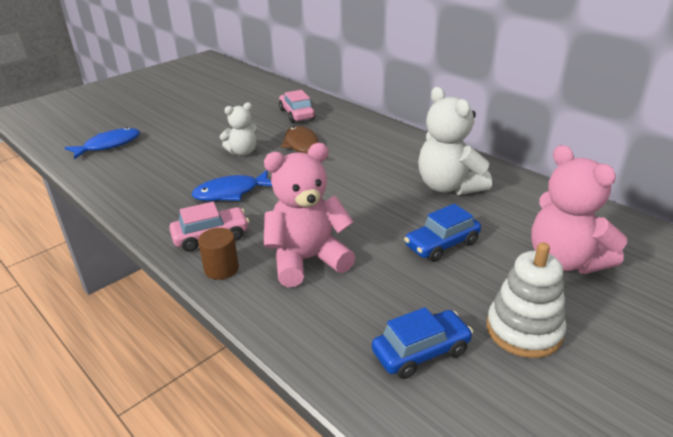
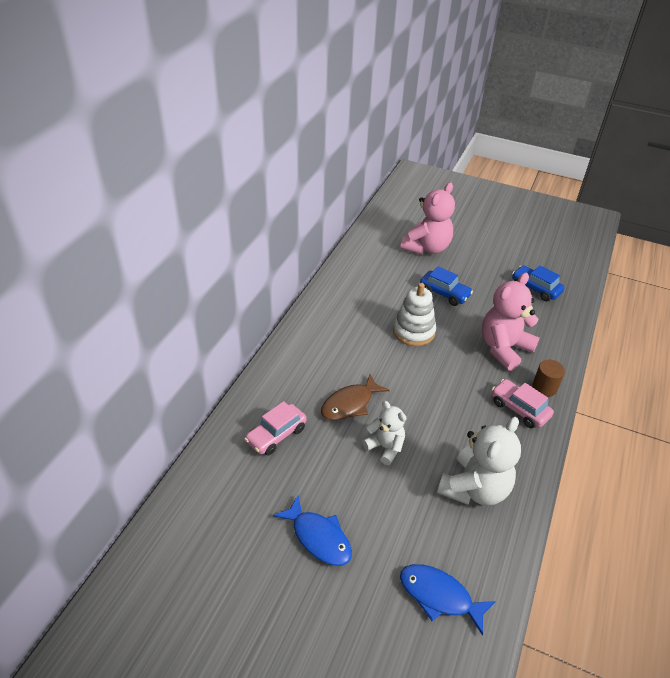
camera: 115 degrees left, 10 degrees up
blue fish [192,170,272,201] -> blue fish moved to [273,495,352,566]
pink teddy bear [263,143,355,287] -> pink teddy bear turned 90 degrees clockwise [481,273,539,371]
white teddy bear [418,87,492,195] -> white teddy bear moved to [437,417,521,506]
white stacking toy [486,242,566,358] -> white stacking toy moved to [393,283,436,346]

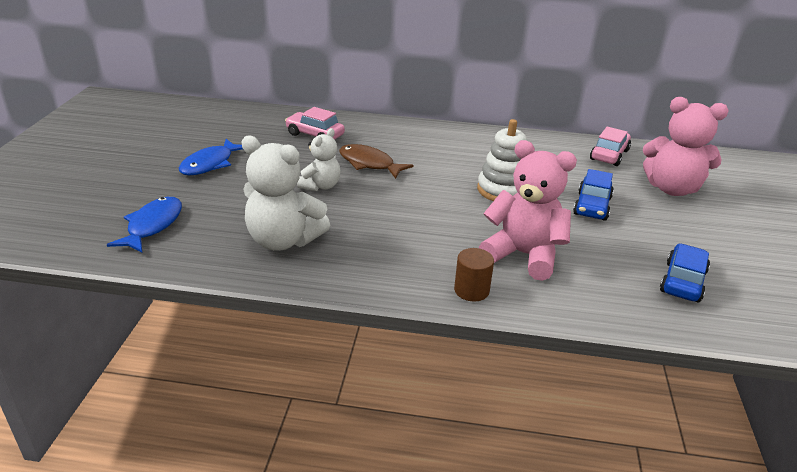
camera: 75 degrees right, 10 degrees down
pink car [492,379,554,428] -> pink car moved to [590,127,631,166]

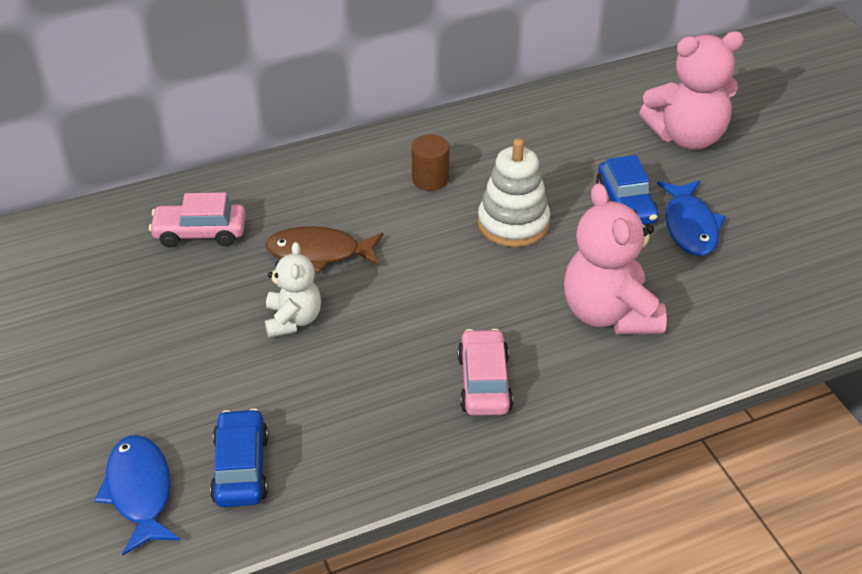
camera: 30 degrees left, 10 degrees up
blue fish [179,139,243,175] -> blue fish moved to [657,180,726,256]
white teddy bear [241,136,330,251] -> none
brown cylinder [454,248,494,302] -> brown cylinder moved to [411,134,449,191]
pink teddy bear [479,140,577,281] -> pink teddy bear turned 105 degrees counterclockwise [564,183,667,335]
pink car [590,127,631,166] -> pink car moved to [457,329,513,416]
blue car [660,243,710,302] -> blue car moved to [210,408,269,507]

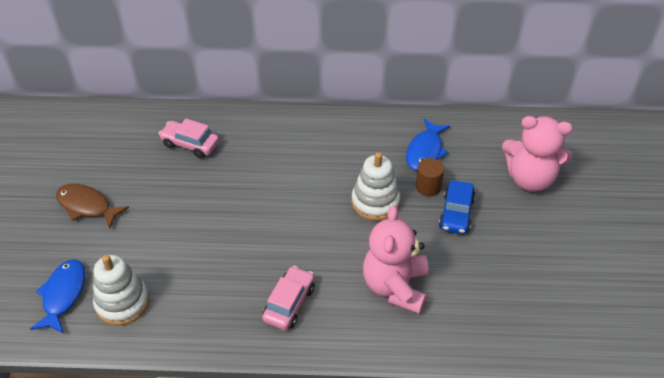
camera: 25 degrees right, 5 degrees up
blue car [210,408,269,507] -> white stacking toy [93,255,149,325]
brown fish [265,226,383,273] -> brown fish moved to [56,184,129,228]
white teddy bear [265,242,321,338] -> none
brown cylinder [411,134,449,191] -> brown cylinder moved to [416,158,444,196]
blue fish [657,180,726,256] -> blue fish moved to [406,119,450,171]

